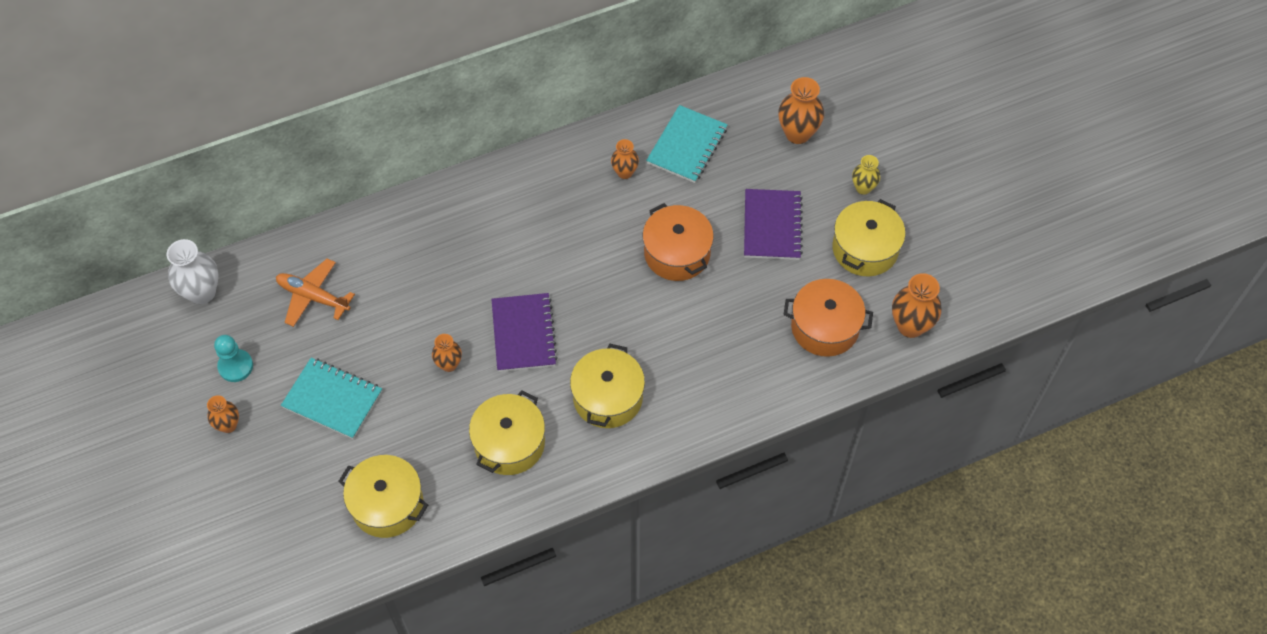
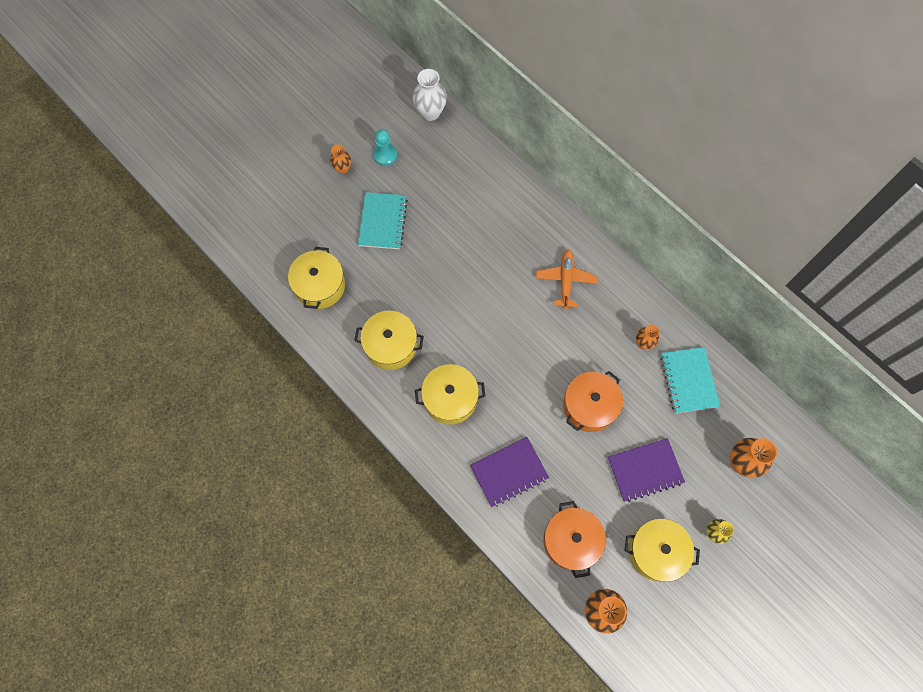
camera: 70 degrees right, 10 degrees up
orange plane [276,259,355,327] -> orange plane moved to [536,249,598,309]
orange vase [432,334,462,372] -> none
purple notebook [491,293,558,372] -> purple notebook moved to [470,437,549,507]
turquoise notebook [646,105,728,183] -> turquoise notebook turned 75 degrees clockwise [660,347,720,413]

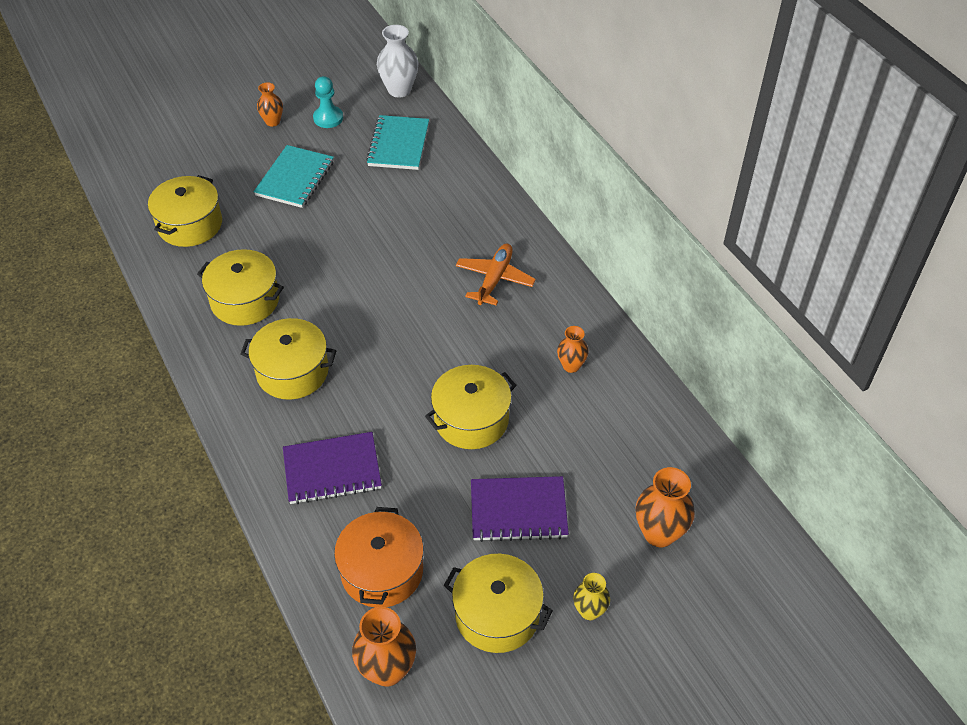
camera: 15 degrees right, 20 degrees down
orange pot [563,371,623,432] -> yellow pot [425,365,517,449]
turquoise notebook [660,347,720,413] -> turquoise notebook moved to [366,115,429,170]

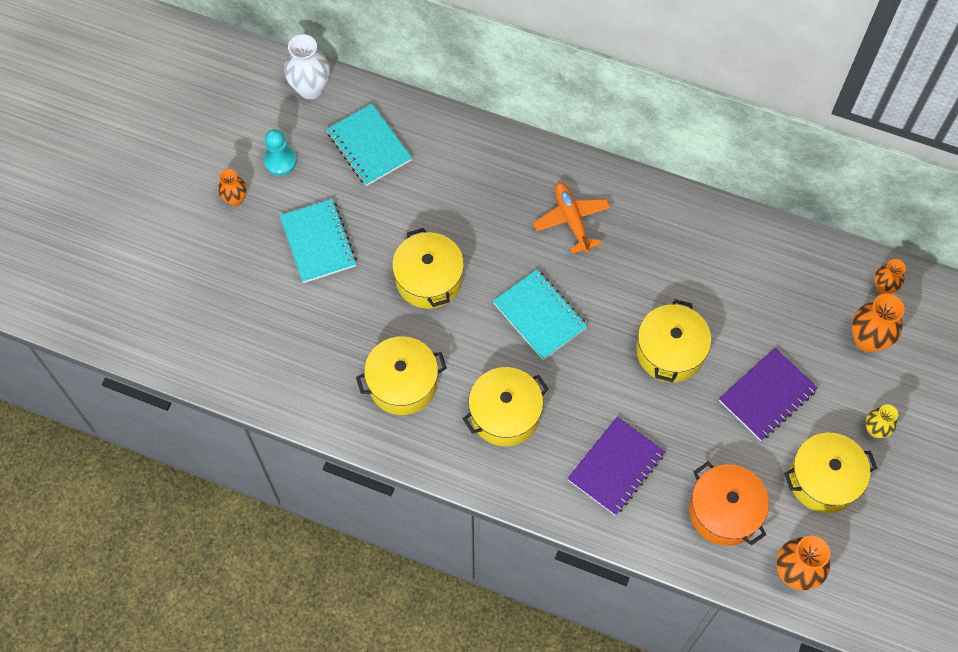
camera: 40 degrees left, 15 degrees up
yellow pot [148,175,222,247] -> yellow pot moved to [392,228,464,309]
orange vase [557,326,589,373] -> orange vase moved to [874,259,906,294]
none -> turquoise notebook [493,269,587,360]

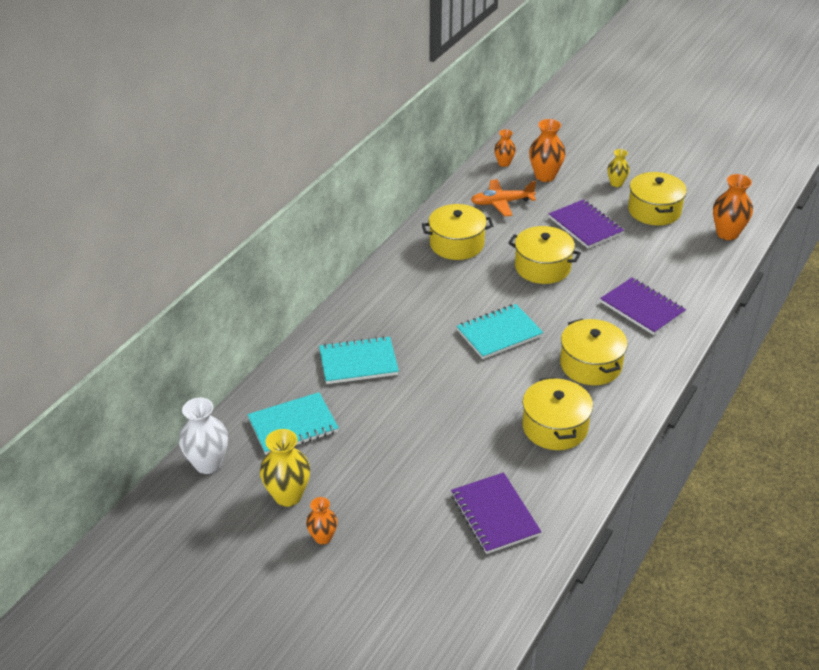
camera: 80 degrees left, 25 degrees down
turquoise pawn [264,129,297,176] -> yellow vase [260,429,310,507]
turquoise notebook [280,199,357,283] -> turquoise notebook moved to [319,336,399,384]
yellow pot [392,228,464,309] -> yellow pot moved to [422,204,493,260]
orange plane [533,182,611,254] -> orange plane moved to [471,179,536,216]
orange pot [689,462,769,546] -> none
none -> purple notebook [451,472,541,554]

